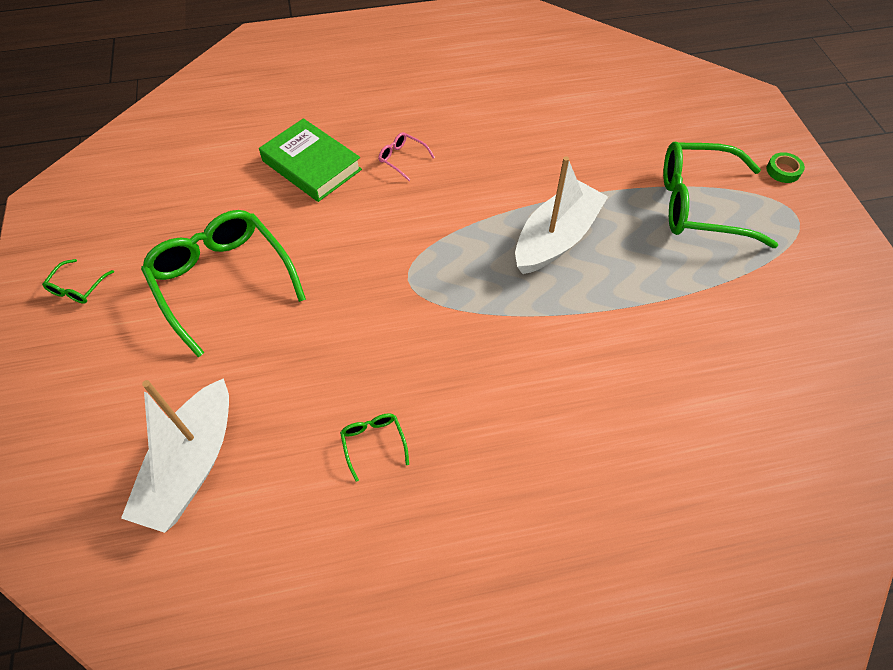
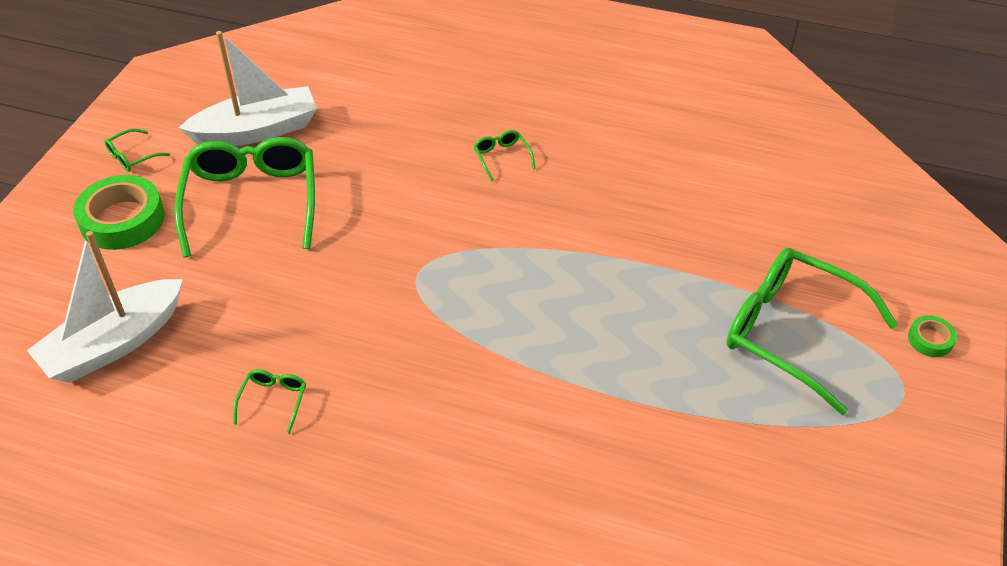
camera: 30 degrees right, 10 degrees down
green book [259,118,362,202] -> none
pink glasses [378,132,435,181] -> green glasses [474,130,536,182]
white boat [515,156,608,274] -> white boat moved to [179,31,317,146]
none -> green tape [73,175,165,250]

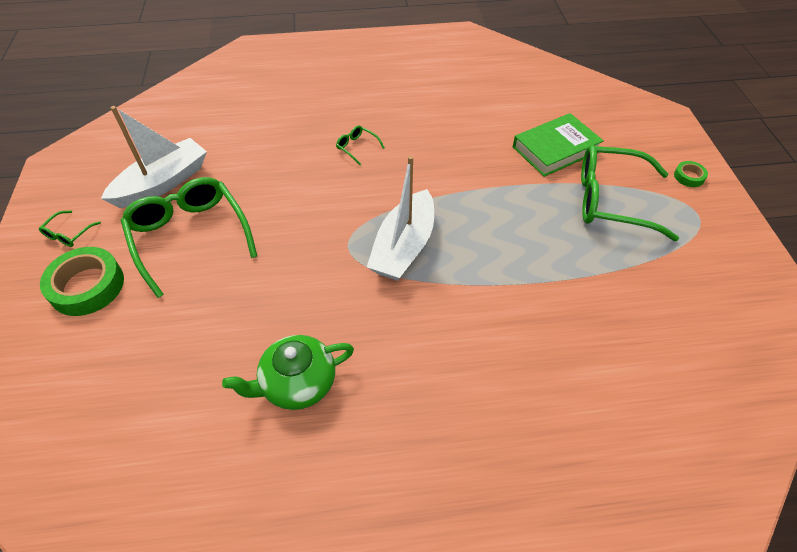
camera: 25 degrees left, 5 degrees up
white boat [27,231,183,383] -> white boat moved to [367,156,434,281]
green glasses [233,369,306,434] -> green teapot [222,335,354,410]
none -> green book [513,113,604,177]

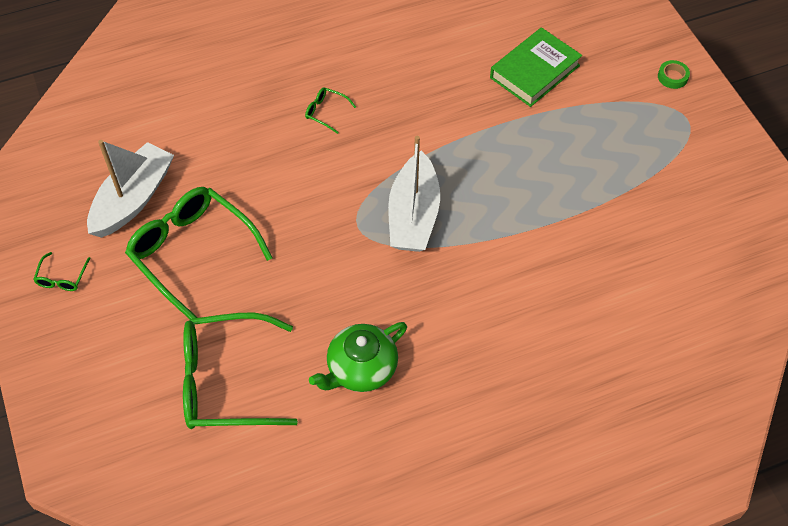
camera: 15 degrees left, 5 degrees up
green tape [40,247,124,316] -> none
green glasses [581,145,679,241] -> green glasses moved to [183,313,298,429]

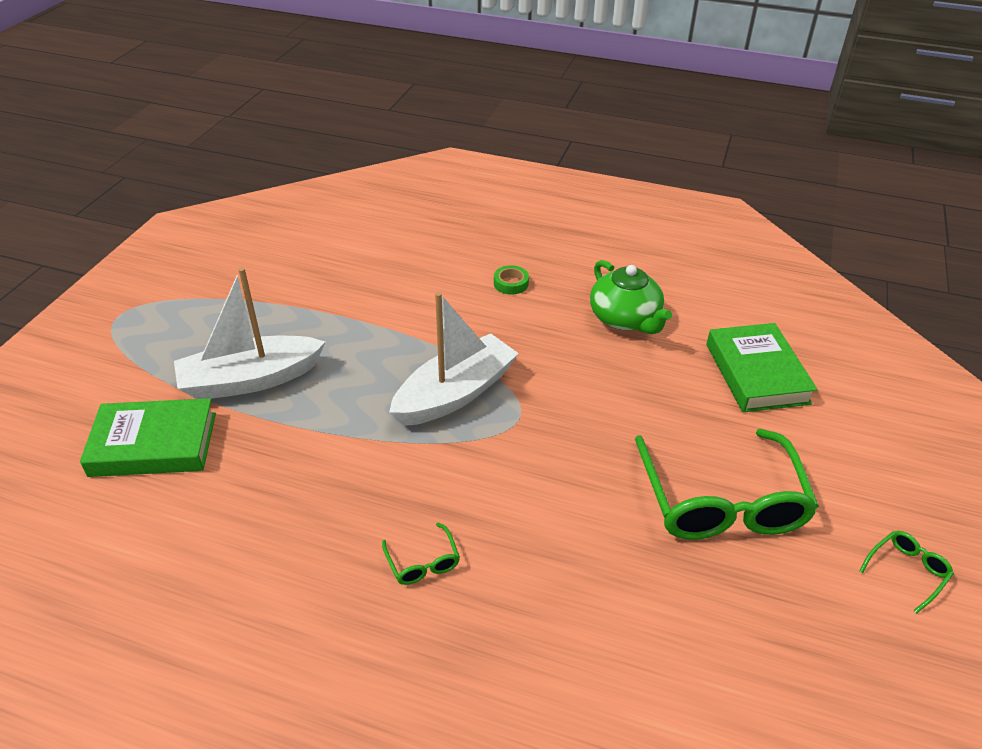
camera: 140 degrees left, 15 degrees down
white boat [87,140,174,238] -> white boat moved to [174,267,325,399]
green glasses [183,313,298,429] -> green book [707,323,818,412]
green teapot [309,322,407,392] -> green teapot turned 60 degrees clockwise [590,260,672,334]
green tape [658,60,690,89] -> green tape moved to [494,265,529,295]

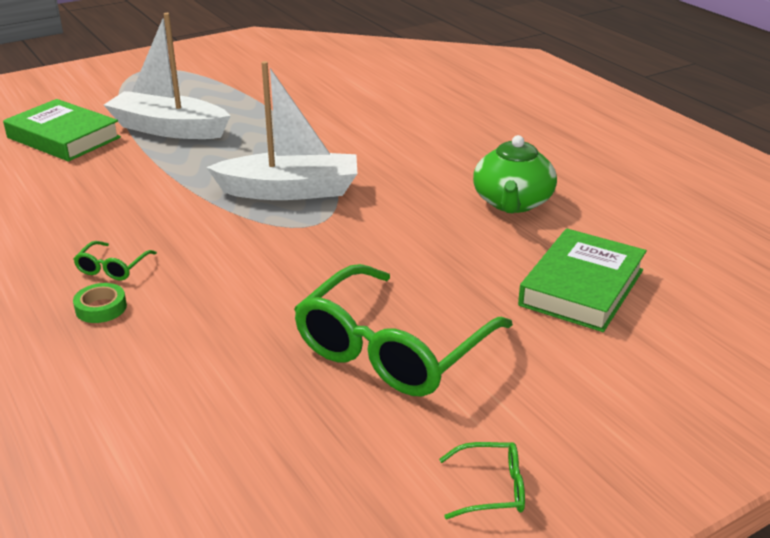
camera: 40 degrees right, 10 degrees down
green tape [494,265,529,295] -> green tape moved to [73,283,127,323]

